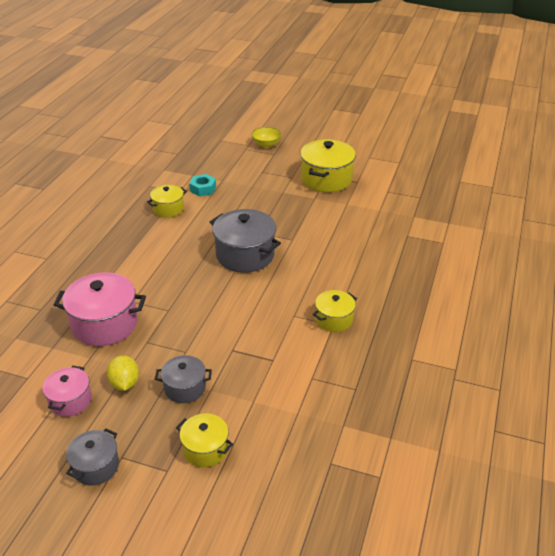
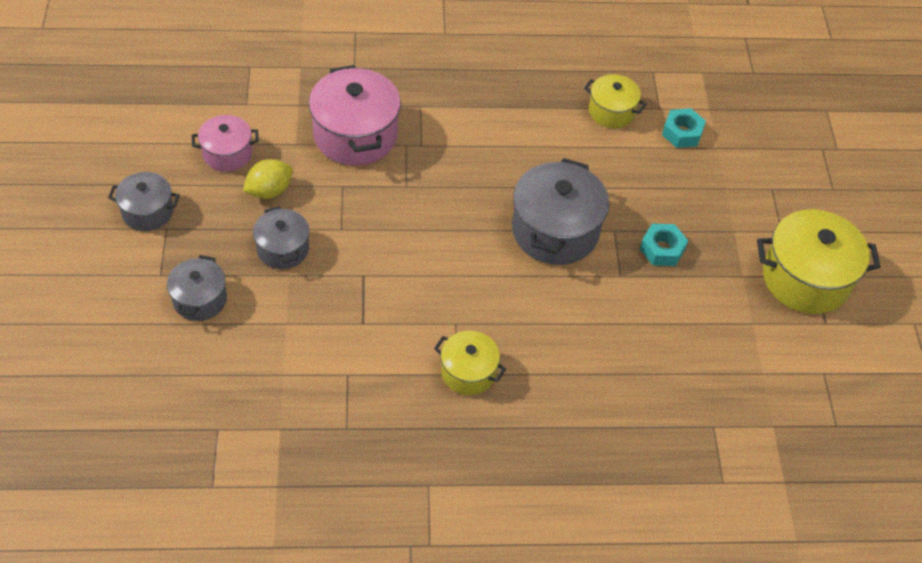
camera: 65 degrees right, 15 degrees up
yellow pot [176,413,233,467] -> grey pot [167,255,227,321]
yellow bowl [251,127,282,148] -> none
none -> turquoise nut [640,224,688,266]

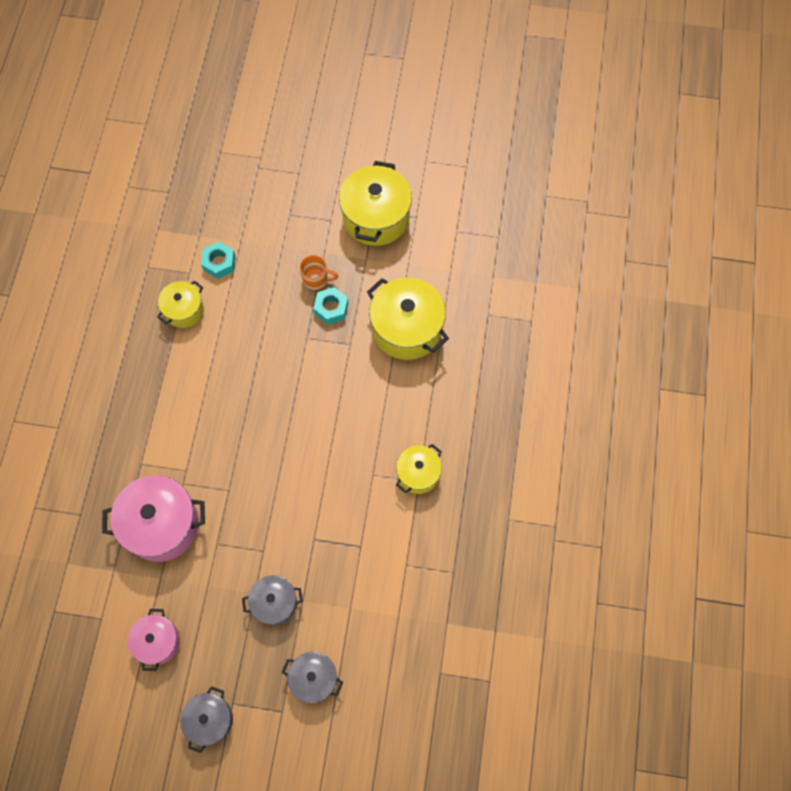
camera: 75 degrees left, 15 degrees up
yellow lemon [243,159,293,199] -> none
grey pot [512,158,609,265] -> none
none -> orange mug [300,255,338,290]
none -> yellow pot [367,277,449,360]

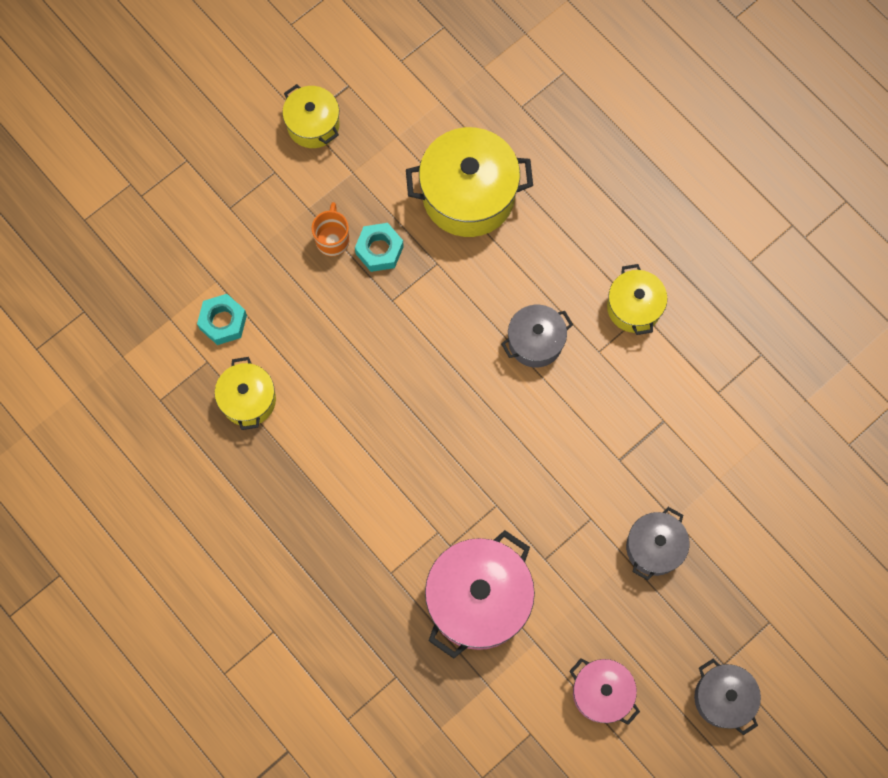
camera: 50 degrees left, 5 degrees up
grey pot [282,652,343,703] -> grey pot moved to [501,305,573,368]
orange mug [300,255,338,290] -> orange mug turned 45 degrees counterclockwise [312,202,349,256]
yellow pot [339,161,412,246] -> yellow pot [282,84,340,148], size x0.58

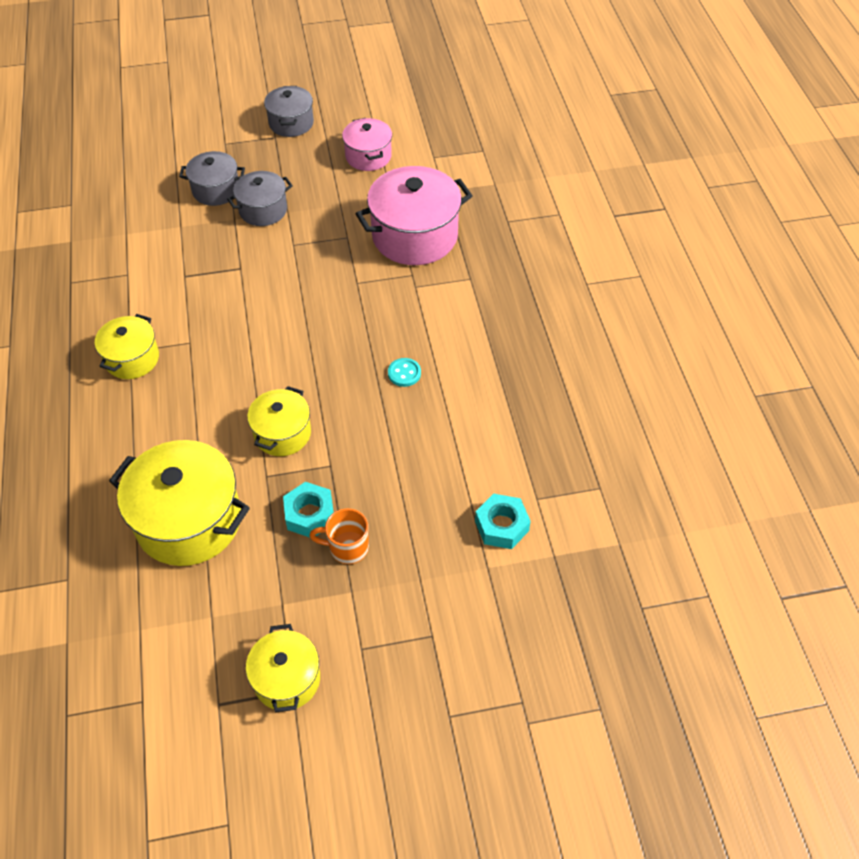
camera: 150 degrees left, 20 degrees down
yellow pot [215,357,276,430] -> yellow pot moved to [247,386,311,456]
orange mug [312,202,349,256] -> orange mug turned 60 degrees clockwise [309,508,369,564]
grey pot [501,305,573,368] -> grey pot moved to [179,151,245,206]
none -> turquoise button [388,358,421,387]

